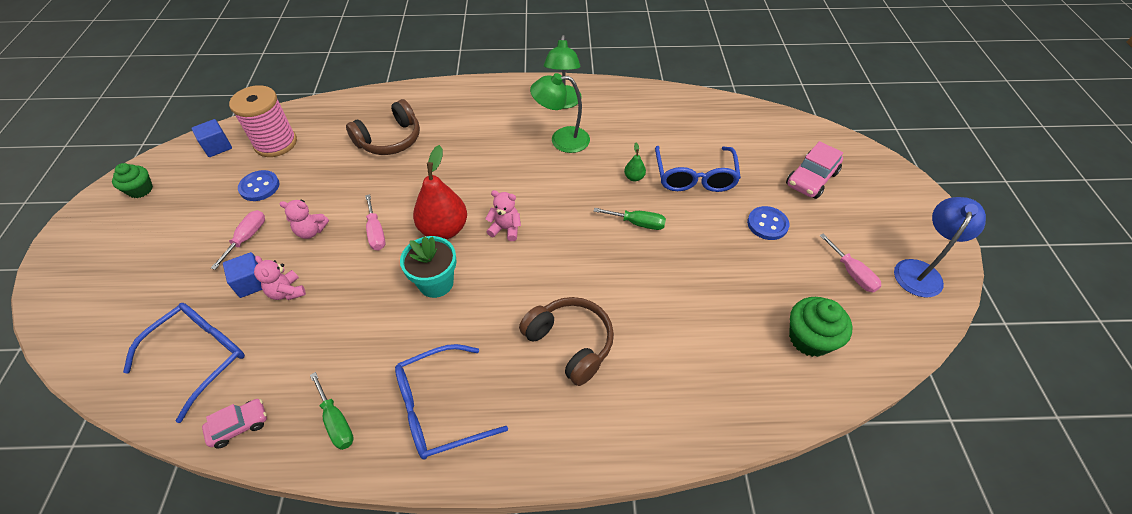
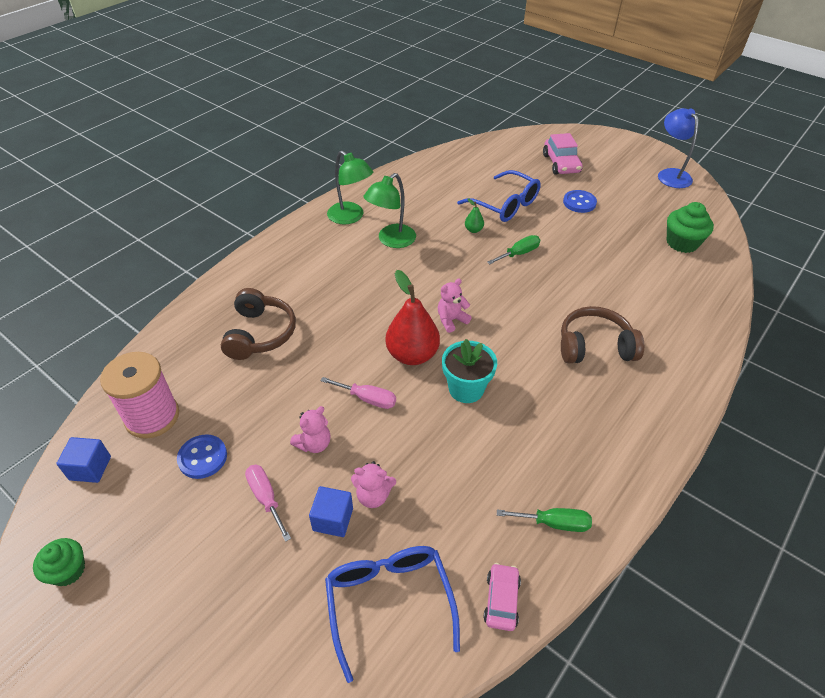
camera: 50 degrees left, 5 degrees down
blue glasses [395,344,508,460] -> none
pink screwdriver [820,233,881,292] -> none

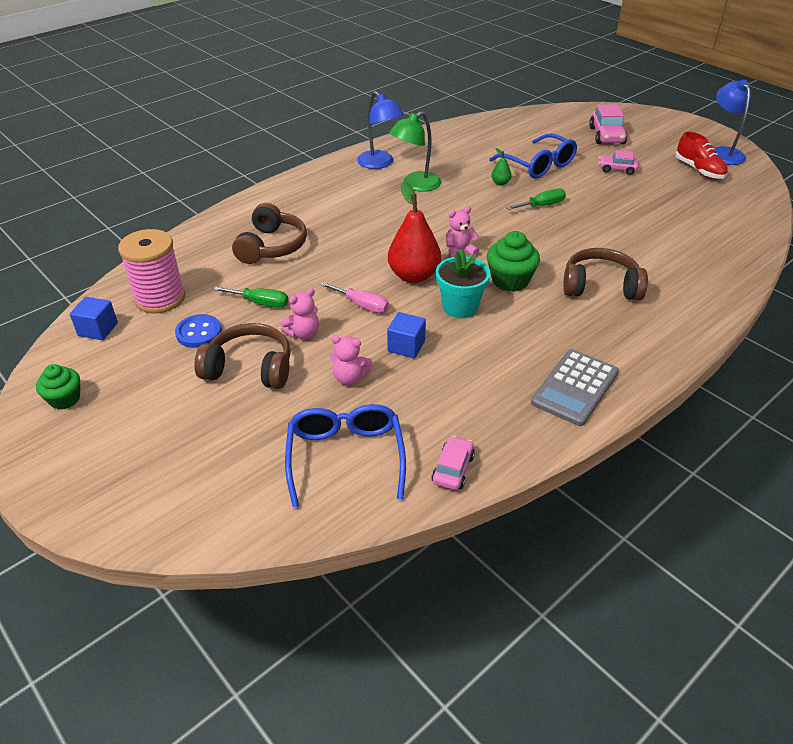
camera: 10 degrees right, 5 degrees down
pink screwdriver [245,465,291,542] -> brown headphones [194,323,291,389]
blue cube [309,486,353,537] -> blue cube moved to [387,312,426,358]
green lamp [327,151,373,225] -> blue lamp [357,91,404,169]
green screwdriver [497,508,592,532] -> green screwdriver moved to [213,286,288,308]
blue button [563,190,597,213] -> pink car [599,150,639,175]
green cupcake [667,202,714,253] -> green cupcake moved to [487,231,540,292]
none -> grey calculator [531,349,619,426]
none -> red shoe [675,131,728,179]

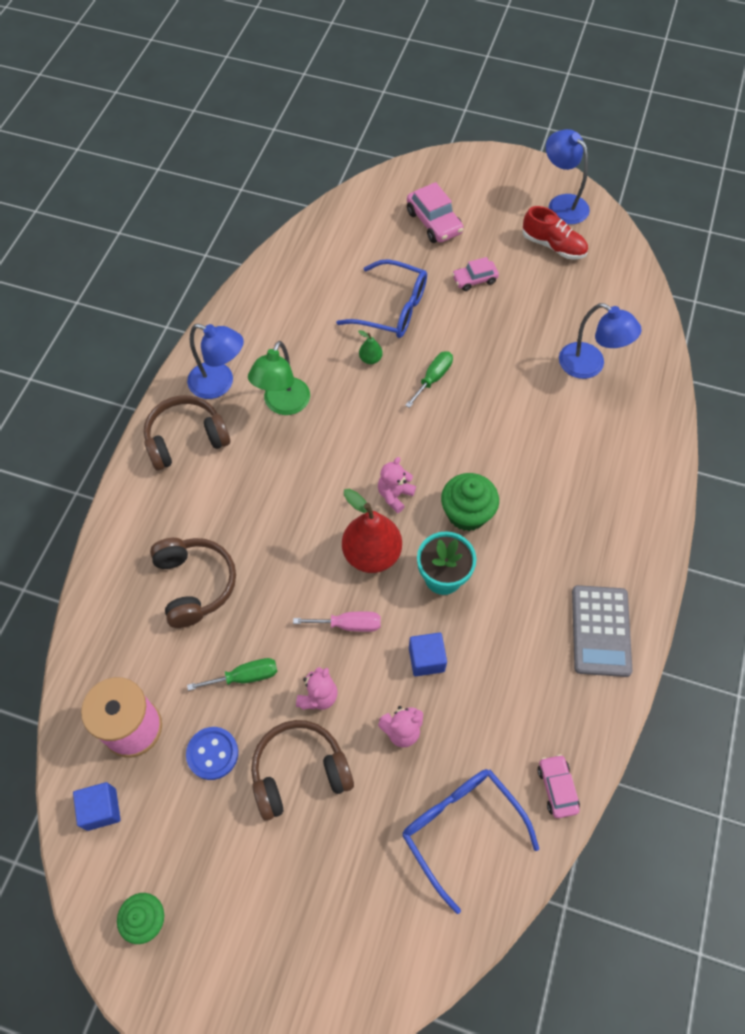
camera: 30 degrees left, 20 degrees up
brown headphones [563,248,648,300] -> brown headphones moved to [144,395,230,470]
none -> blue lamp [559,303,642,379]

